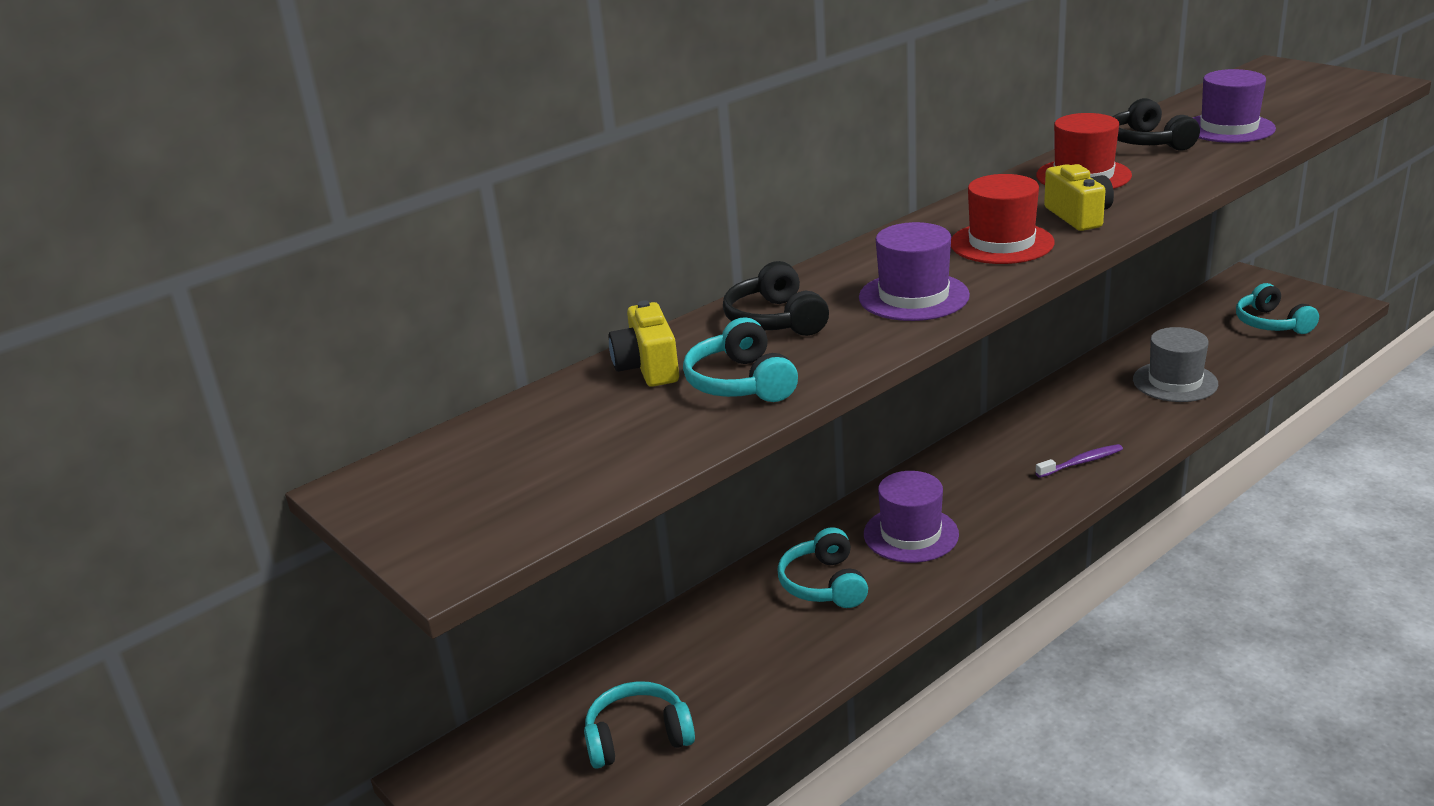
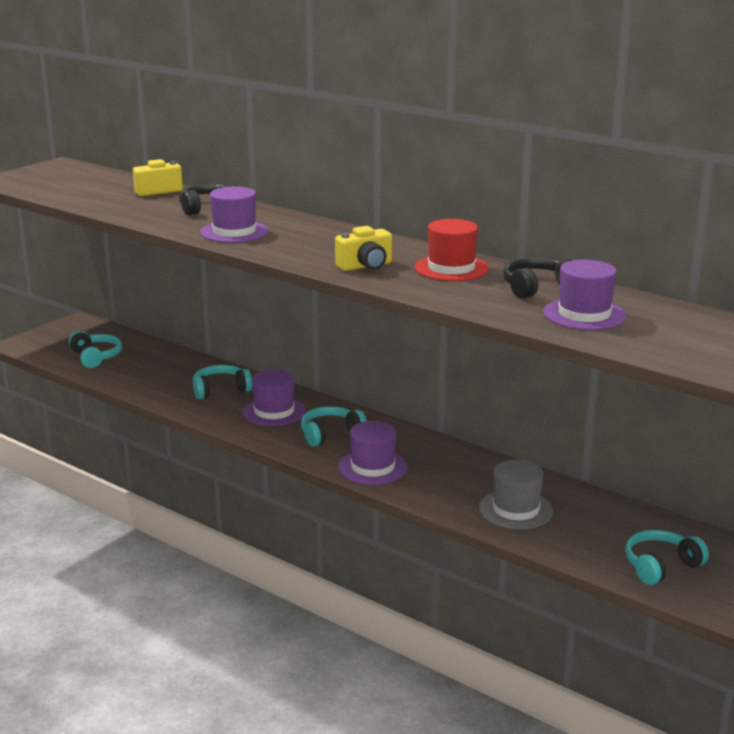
camera: 75 degrees right, 5 degrees down
turquoise headphones [683,317,798,402] -> turquoise headphones moved to [301,406,367,447]
red hat [951,174,1054,264] -> none
purple toothbrush [1035,444,1123,478] -> purple hat [338,421,407,485]

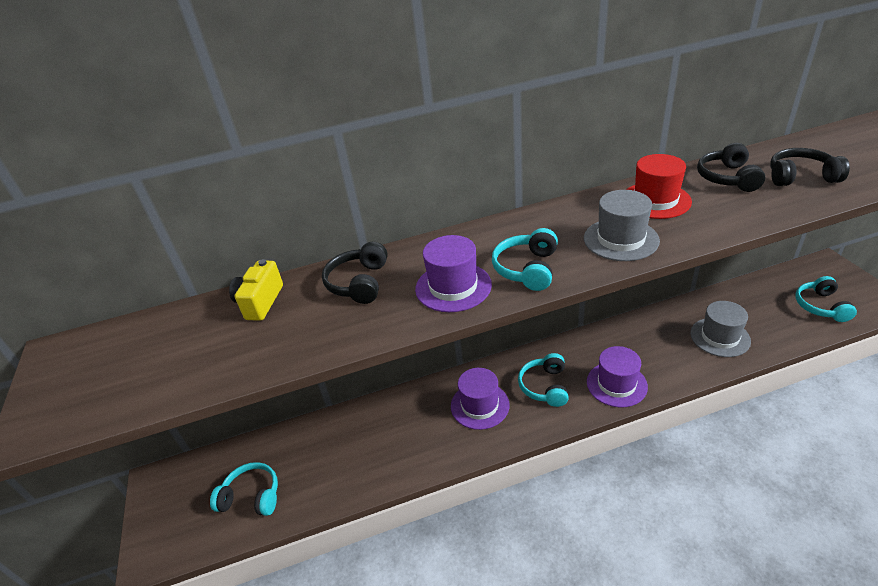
camera: 50 degrees left, 15 degrees up
turquoise headphones [193,365,252,399] -> turquoise headphones moved to [492,228,558,291]
yellow camera [335,226,392,271] -> grey hat [584,190,660,261]
purple hat [543,260,626,330] -> black headphones [770,148,850,186]

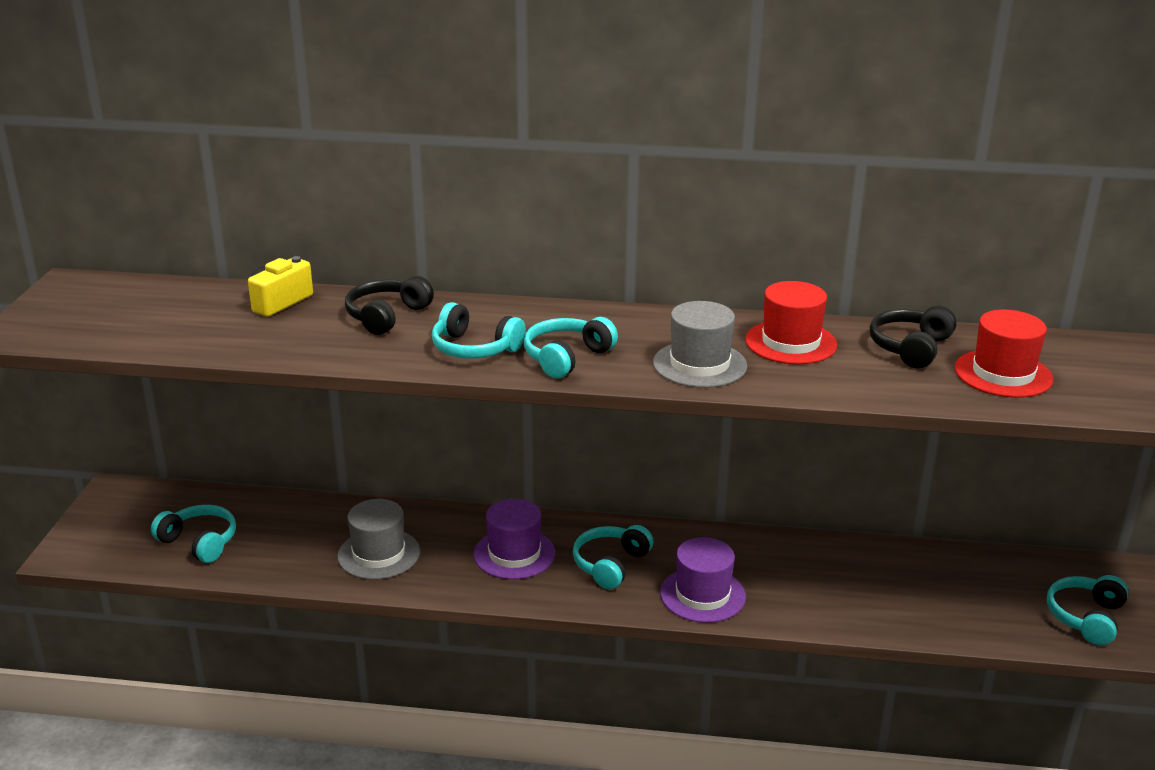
camera: 20 degrees right, 10 degrees down
purple hat [415,235,492,312] -> turquoise headphones [432,302,526,359]
grey hat [690,301,751,357] -> grey hat moved to [337,499,420,580]
black headphones [770,148,850,186] -> red hat [954,310,1053,398]

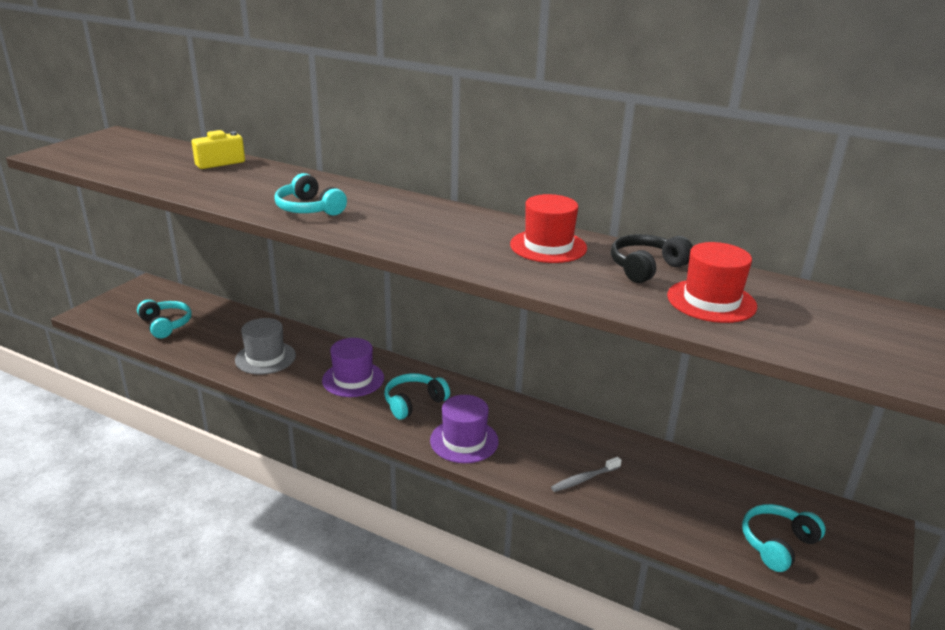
camera: 20 degrees right, 0 degrees up
black headphones [345,276,434,335] -> none
turquoise headphones [524,317,618,378] -> none
grey hat [653,301,747,388] -> none
none -> grey toothbrush [551,457,622,492]

